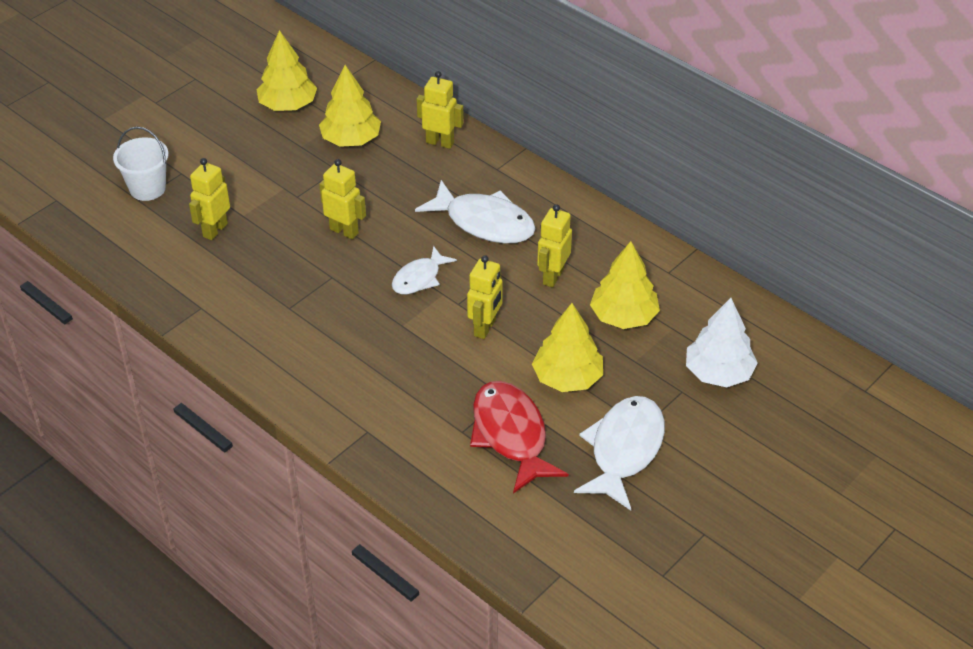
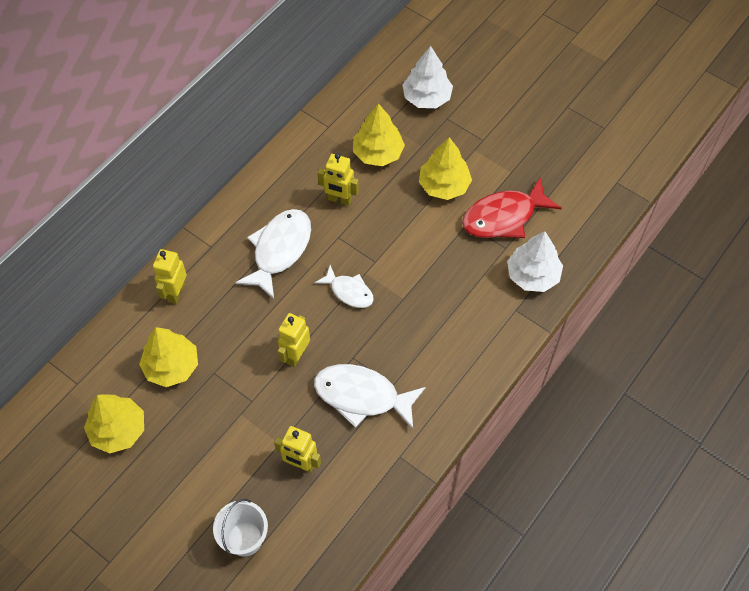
camera: 95 degrees left, 15 degrees up
yellow robot [467,255,503,339] -> none
white fish [574,396,665,511] -> white fish moved to [314,364,426,429]
none -> white tree [507,231,563,292]

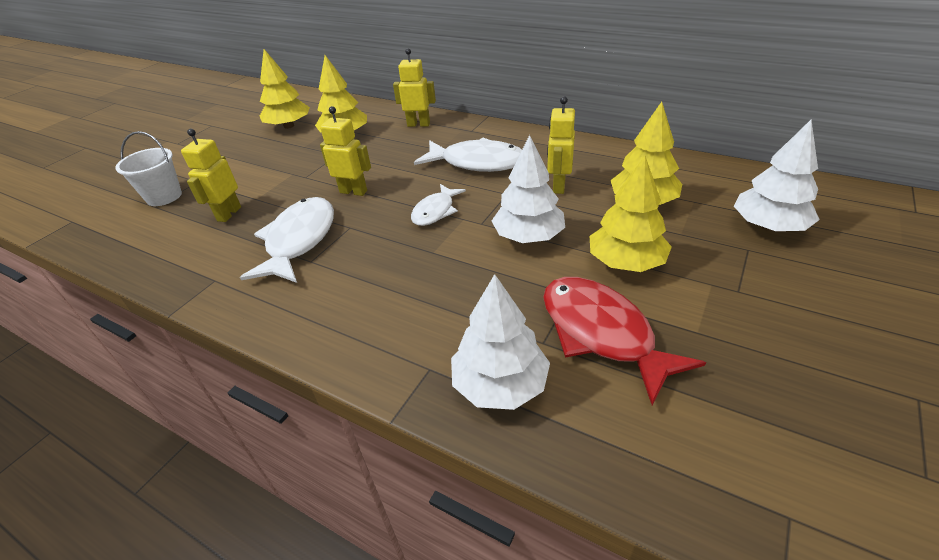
camera: 85 degrees right, 20 degrees down
none -> white tree [492,135,565,243]

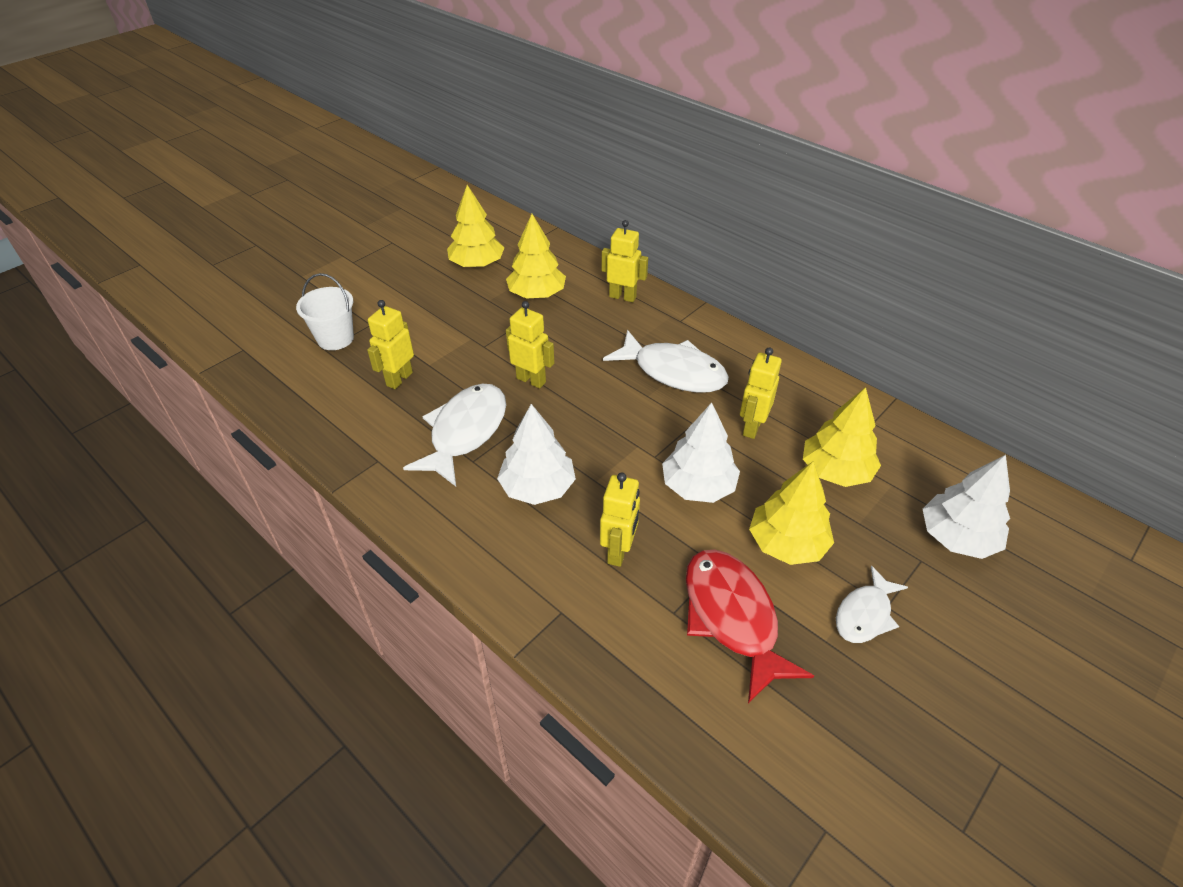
camera: 10 degrees right, 5 degrees up
white fish [411,184,466,226] -> white fish moved to [836,565,908,643]
white tree [451,274,550,410] -> white tree moved to [497,404,576,505]
none -> yellow robot [600,473,640,567]

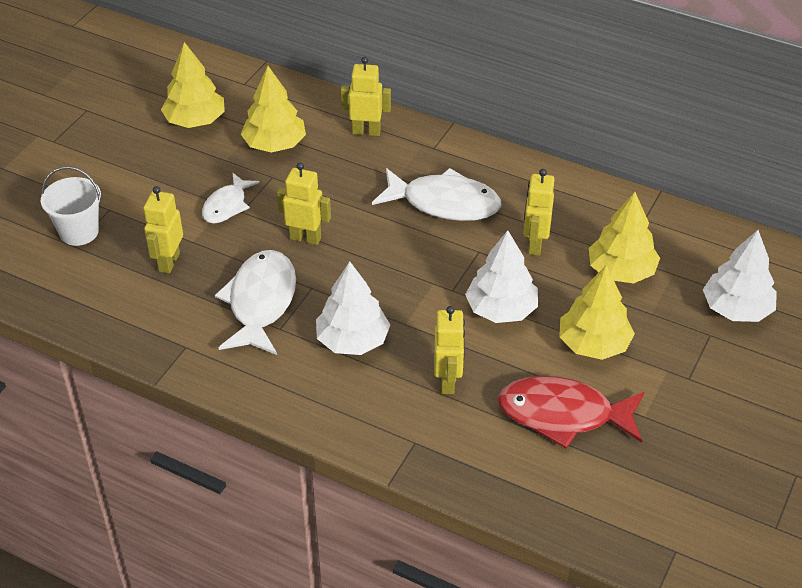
camera: 15 degrees left, 0 degrees up
red fish [686,549,814,703] -> red fish turned 45 degrees counterclockwise [498,376,644,449]
white fish [836,565,908,643] -> white fish moved to [202,173,259,224]

